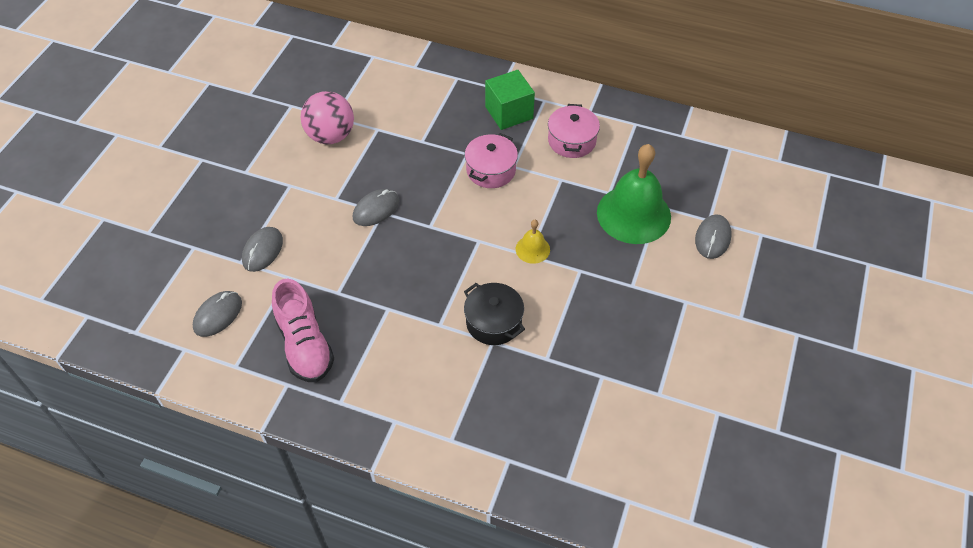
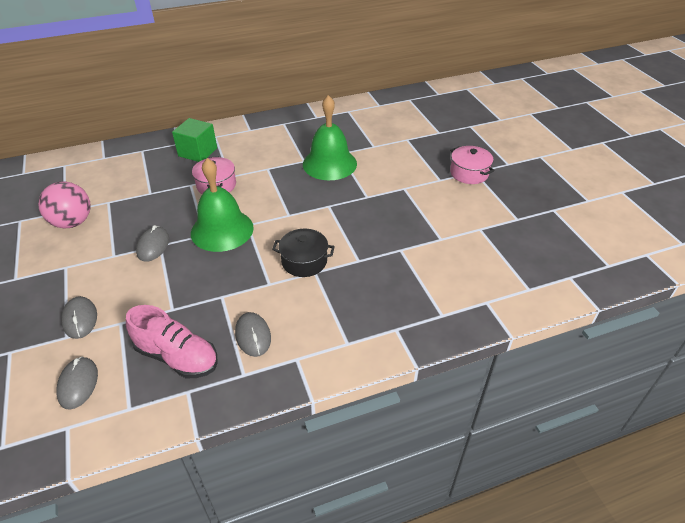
camera: 40 degrees left, 10 degrees down
yellow bell [516,220,550,264] -> none
pink pot [548,104,600,158] -> pink pot moved to [450,146,495,184]
grey mouse [695,215,732,259] -> grey mouse moved to [235,312,271,357]
none -> green bell [191,158,254,252]

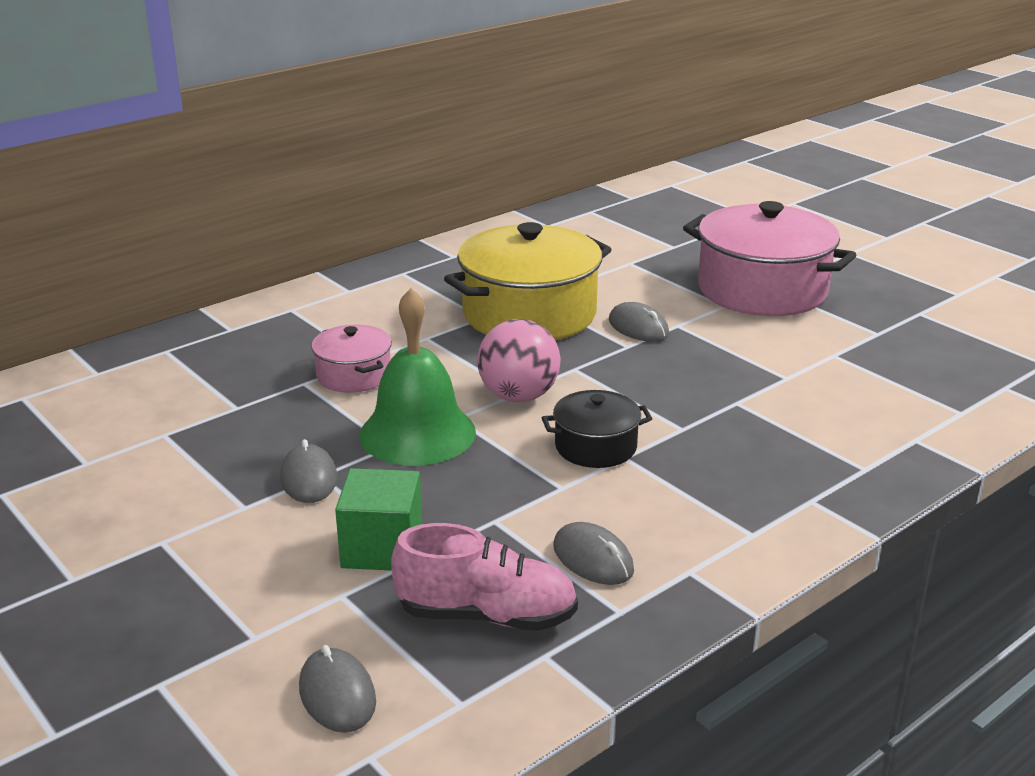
camera: 20 degrees left, 15 degrees down
pink ball [38,182,91,228] -> pink ball moved to [477,319,561,402]
grey mouse [61,296,97,339] -> grey mouse moved to [609,302,669,342]
green cube [172,118,217,162] -> green cube moved to [335,468,422,571]
green bell [303,95,357,180] -> yellow pot [444,222,612,340]
pink pot [450,146,495,184] -> pink pot [683,201,856,316], size x1.97

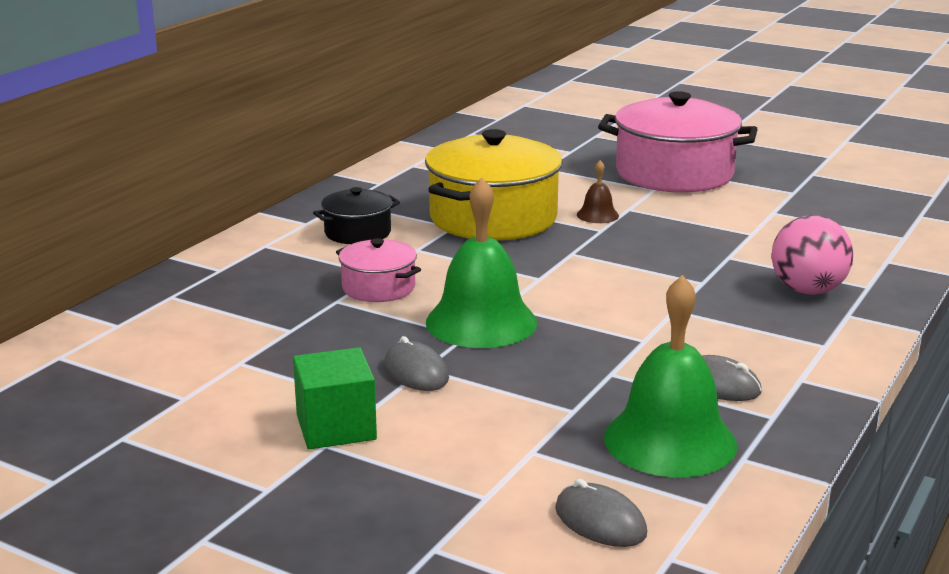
camera: 20 degrees left, 5 degrees down
green cube [335,468,422,571] -> green cube moved to [293,347,377,449]
pink shoe [391,523,578,631] -> green bell [604,275,737,477]
pink ball [477,319,561,402] -> pink ball moved to [771,215,853,295]
black pot [542,390,652,468] -> black pot moved to [313,187,400,244]
grey mouse [609,302,669,342] -> brown bell [577,160,619,223]

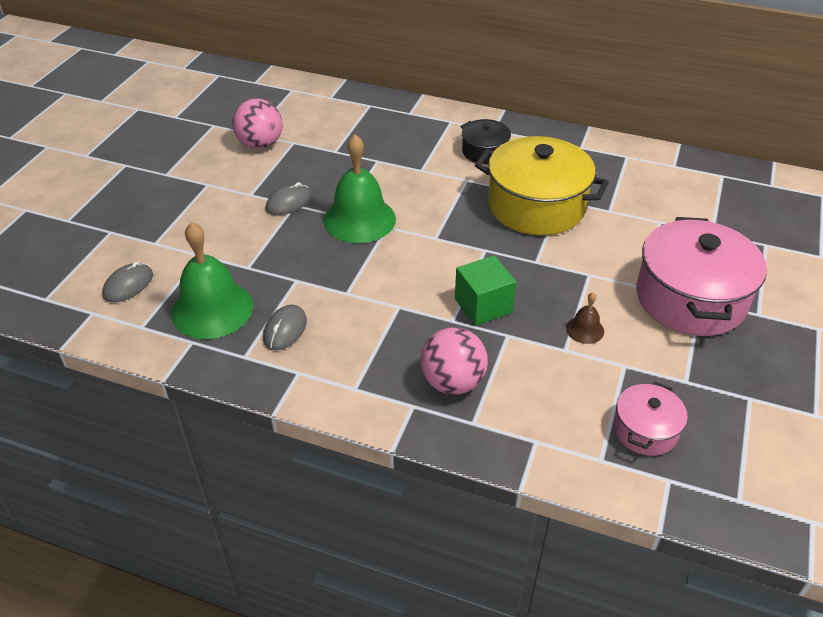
camera: 80 degrees right, 20 degrees up
green cube [293,347,377,449] -> green cube moved to [455,255,516,326]
pink pot [336,238,421,302] -> pink pot moved to [613,382,688,456]
brown bell [577,160,619,223] -> brown bell moved to [566,292,604,344]
none -> pink ball [232,99,282,149]

